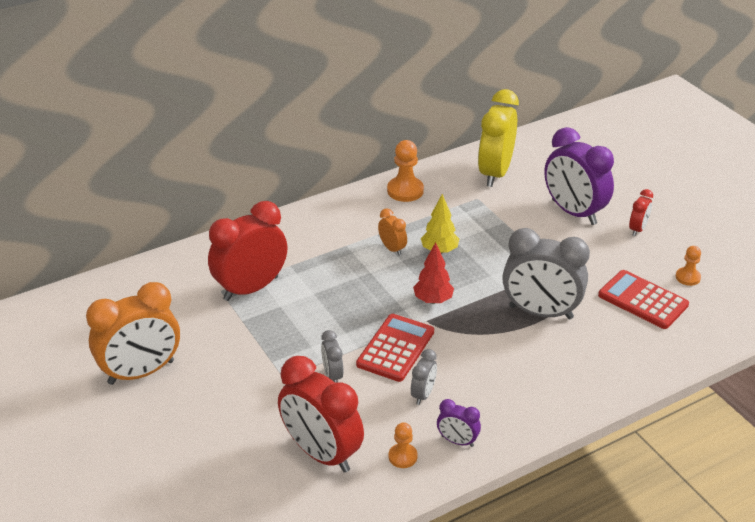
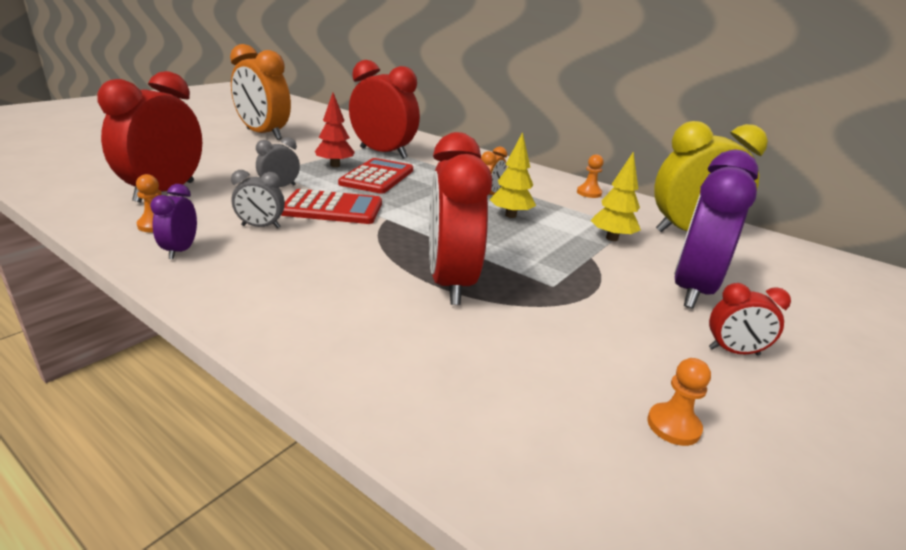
camera: 65 degrees right, 10 degrees down
orange pawn [387,140,424,202] -> orange pawn [577,154,604,198], size x0.61
red tree [413,242,454,304] -> red tree moved to [315,93,355,167]
grey clock [502,228,590,319] -> red clock [429,132,492,305]
red calculator [598,270,689,329] -> red calculator moved to [338,158,413,194]
none -> yellow tree [591,152,641,241]

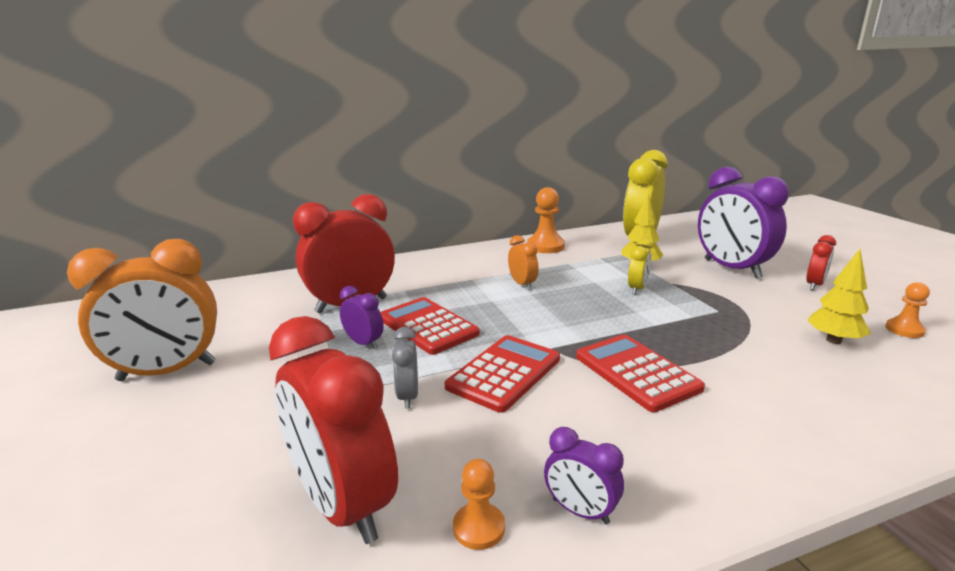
camera: 55 degrees left, 5 degrees down
grey clock [231,170,285,228] -> none
red tree [315,93,355,167] -> purple clock [340,286,384,349]
red clock [429,132,492,305] -> none
yellow tree [490,132,536,218] -> yellow tree moved to [807,249,871,344]
orange pawn [577,154,604,198] -> orange pawn [527,187,565,253], size x1.65
none -> red calculator [576,334,705,412]
none -> yellow clock [628,238,652,295]

